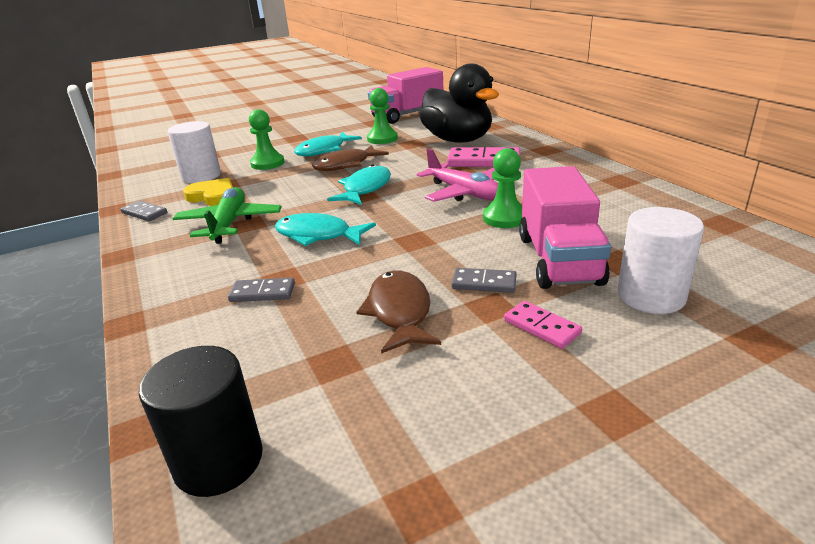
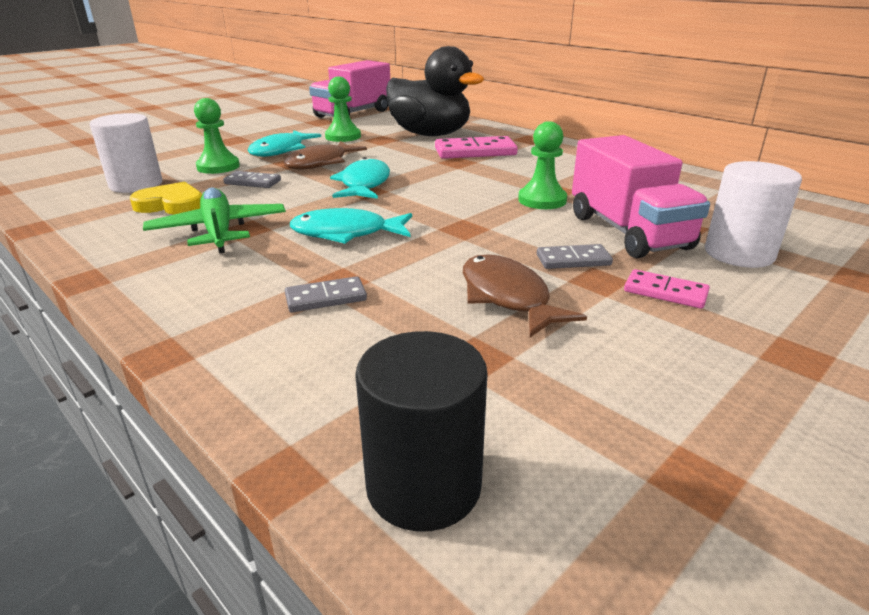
camera: 20 degrees left, 0 degrees up
grey domino [121,201,167,221] -> grey domino moved to [223,171,281,188]
pink plane [417,148,498,202] -> none

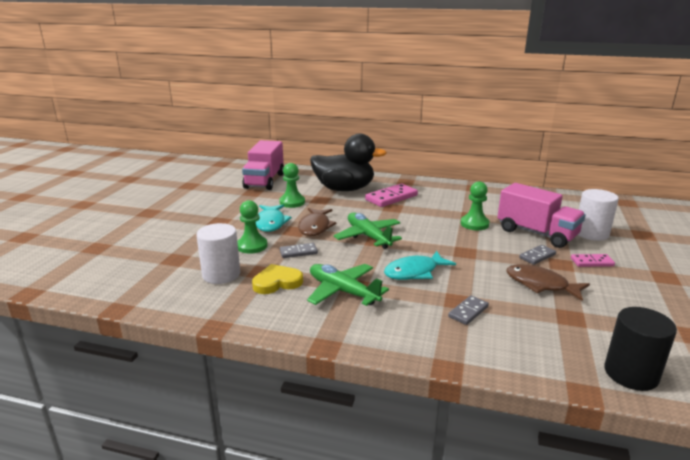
camera: 30 degrees left, 5 degrees down
turquoise fish [330,157,390,199] -> green plane [334,213,402,249]

